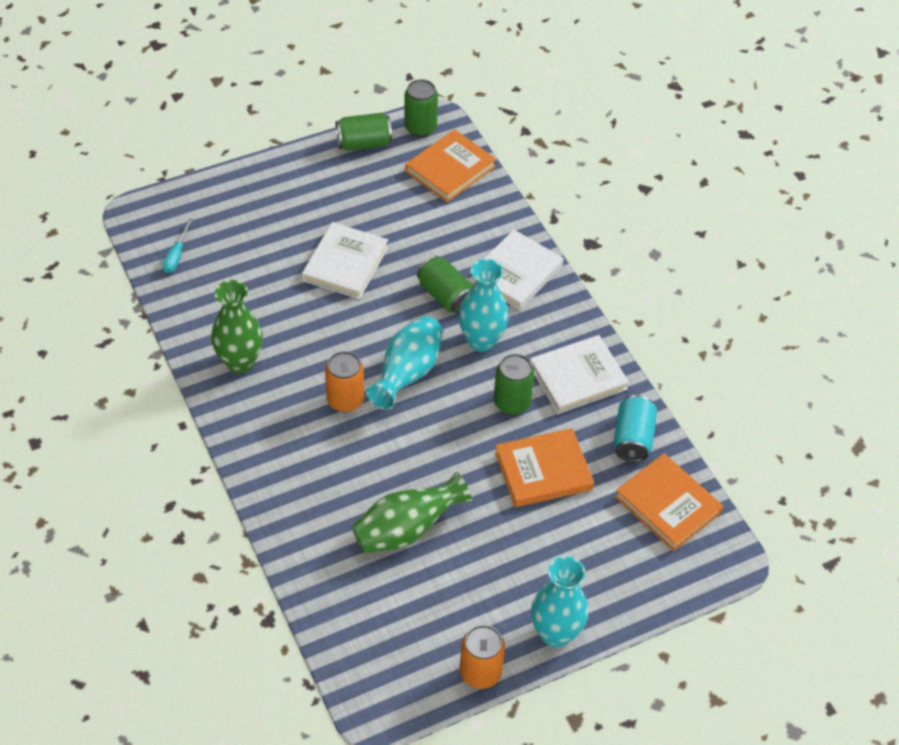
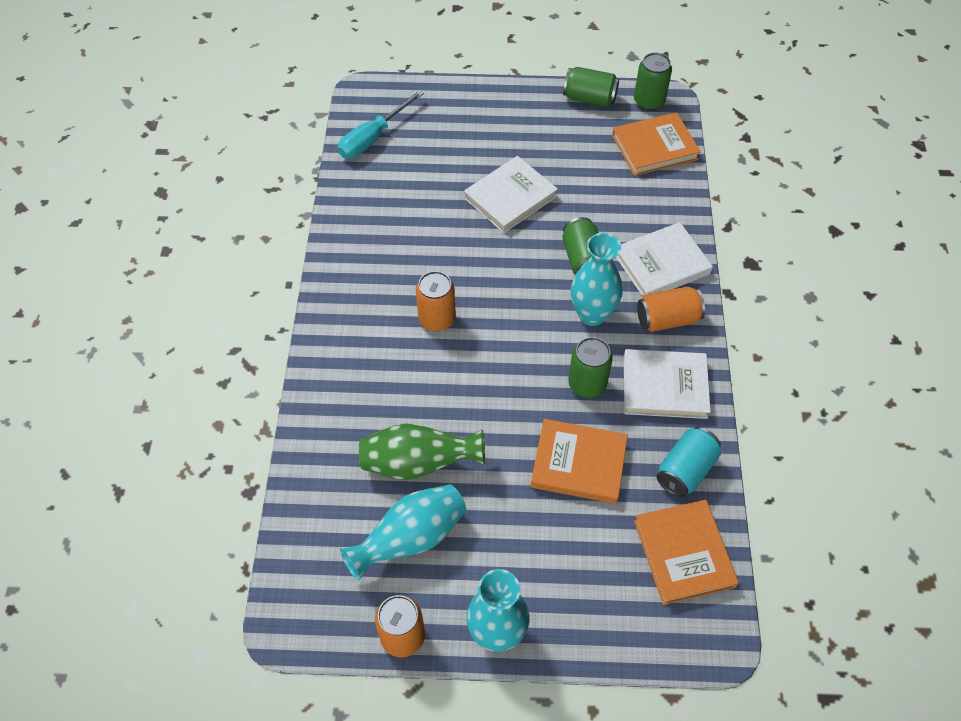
camera: 30 degrees right, 5 degrees up
turquoise screwdriver [162,218,193,273] -> turquoise screwdriver [338,90,424,158], size x1.72
green vase [211,280,263,373] -> none
turquoise vase [366,316,443,410] -> turquoise vase moved to [340,485,466,581]
none -> orange can [637,287,705,332]

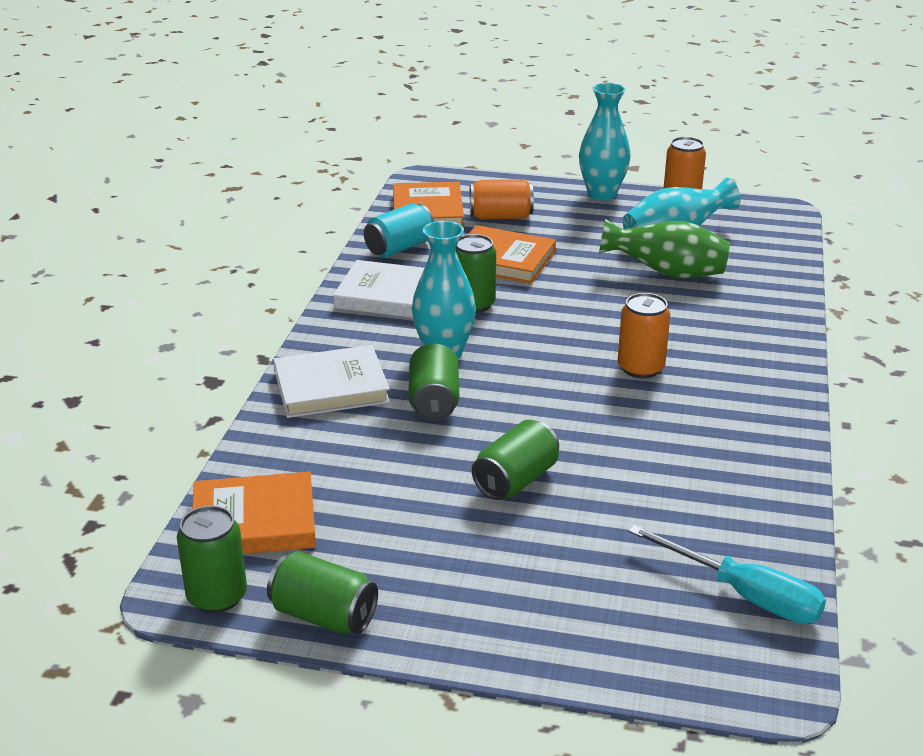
camera: 170 degrees left, 25 degrees down
turquoise screwdriver [338,90,424,158] -> turquoise screwdriver turned 75 degrees clockwise [628,525,826,624]
white book [464,156,558,233] -> green can [472,420,559,500]
orange can [637,287,705,332] -> orange can moved to [470,179,534,219]

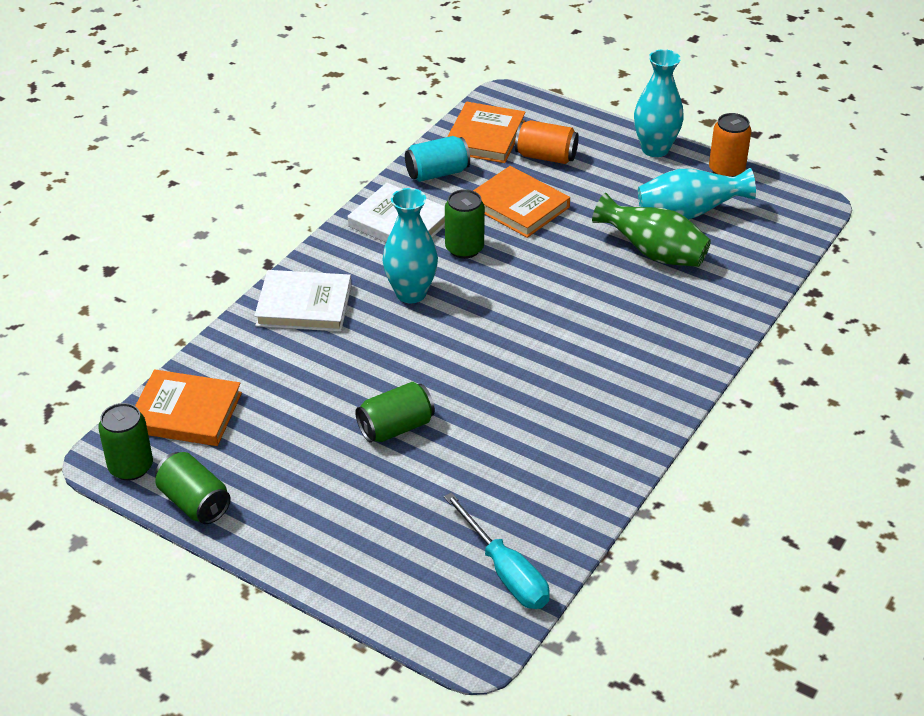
camera: 20 degrees right, 10 degrees up
green can [409,344,459,421] -> none
orange can [618,293,670,378] -> none

